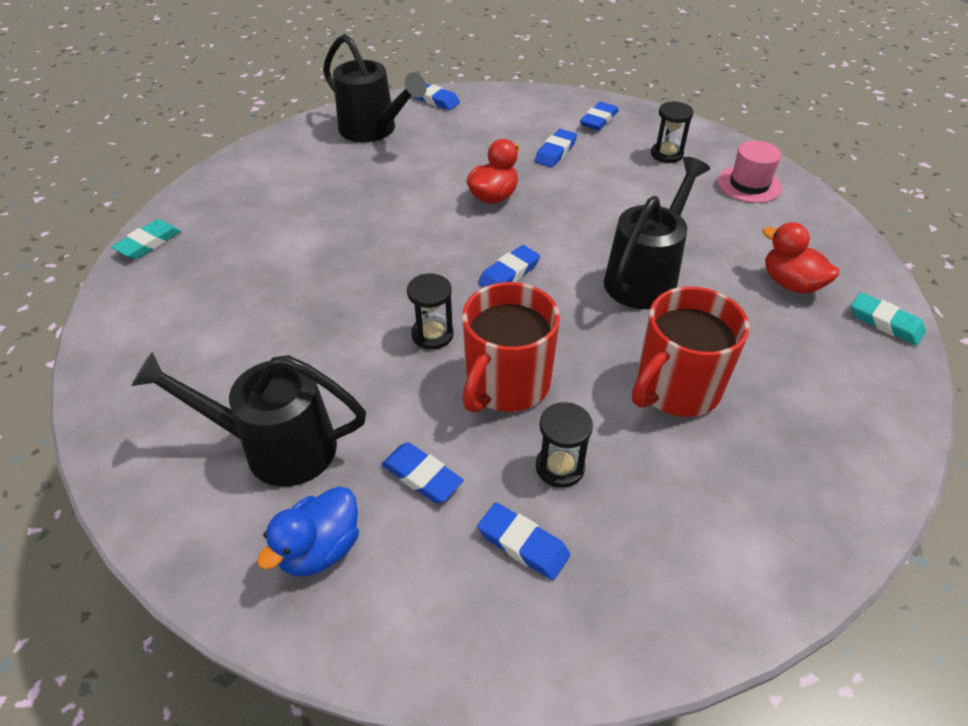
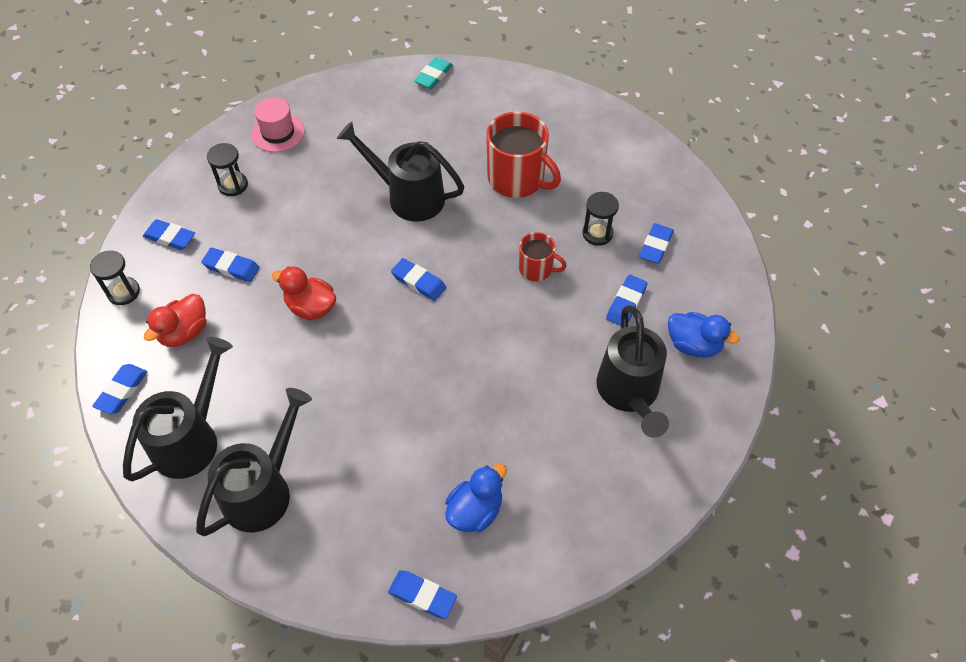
camera: 100 degrees left, 10 degrees up
turquoise eraser [112,219,181,259] -> blue eraser [388,571,457,619]
black hourglass [407,274,453,350] -> black hourglass moved to [90,250,140,305]
red mug [462,282,560,413] -> red mug [519,232,567,281], size x0.56
red duck [762,222,839,294] -> red duck moved to [144,294,206,347]
none -> black watering can [196,388,312,536]
none -> blue duck [445,464,507,532]

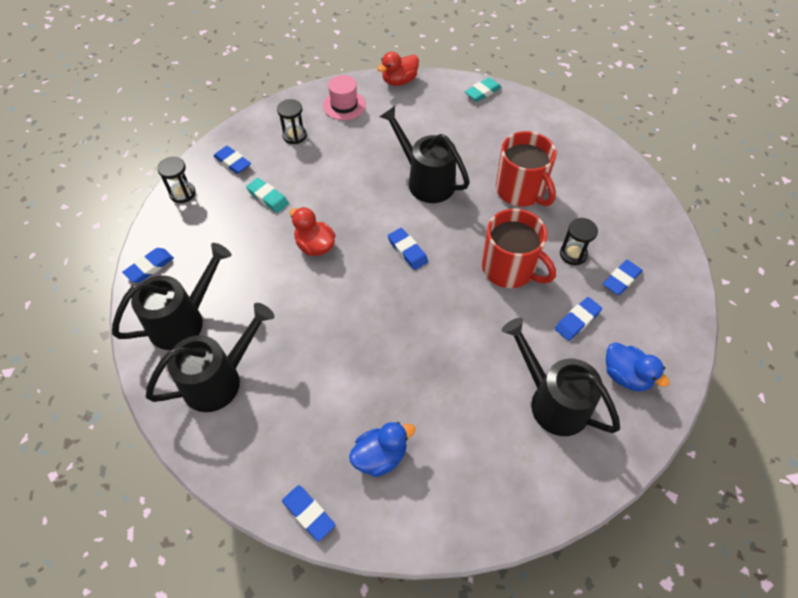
camera: 20 degrees right, 0 degrees up
red duck [144,294,206,347] -> red duck moved to [377,52,419,86]
blue eraser [201,248,260,282] -> turquoise eraser [246,178,289,213]
red mug [519,232,567,281] -> red mug [482,209,556,288], size x1.80
black watering can [596,305,669,438] -> black watering can turned 120 degrees clockwise [502,318,620,436]

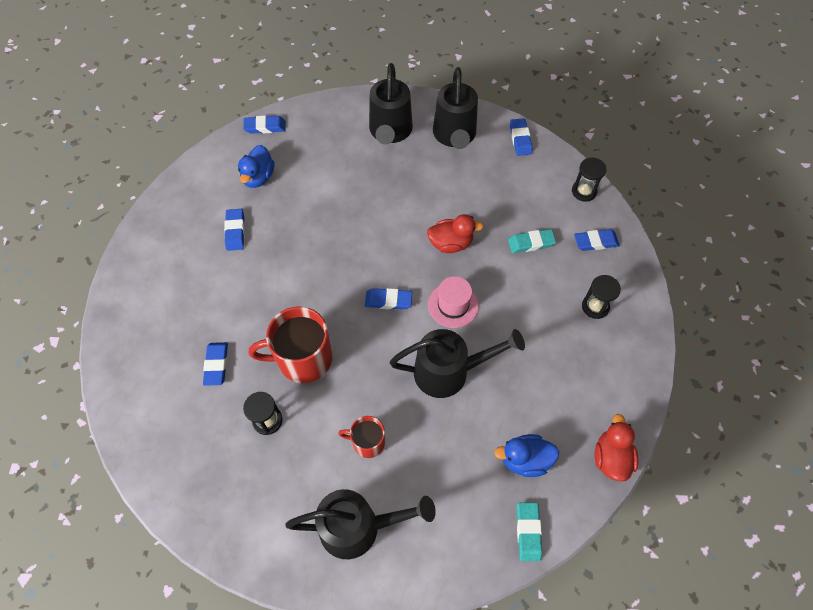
camera: 130 degrees right, 5 degrees up
pink hat [323,75,366,120] -> pink hat moved to [428,276,479,328]
red mug [496,131,557,206] -> red mug [338,416,385,458], size x0.56
black watering can [502,318,620,436] -> black watering can moved to [285,489,436,559]
blue eraser [603,260,643,295] -> blue eraser moved to [224,209,245,251]
blue duck [606,342,670,392] -> blue duck moved to [494,434,559,477]

